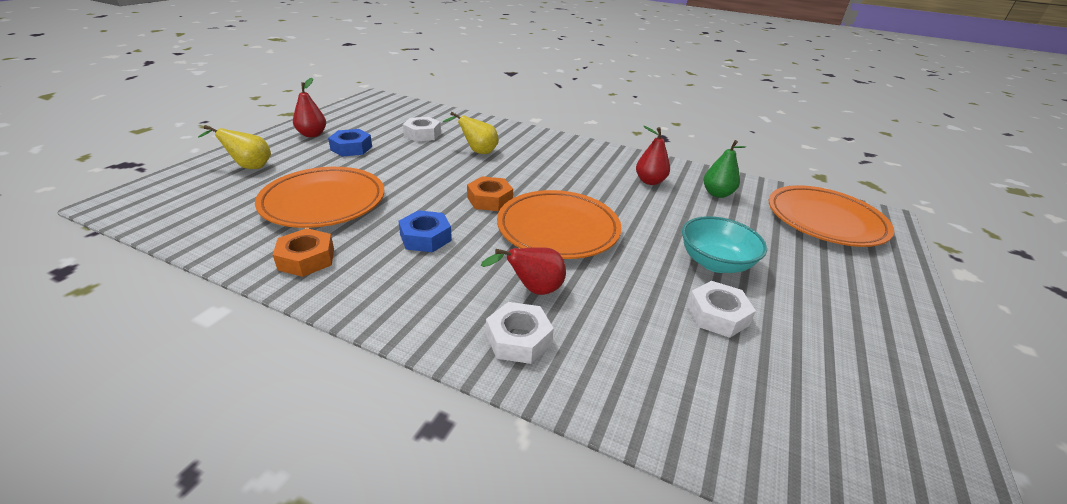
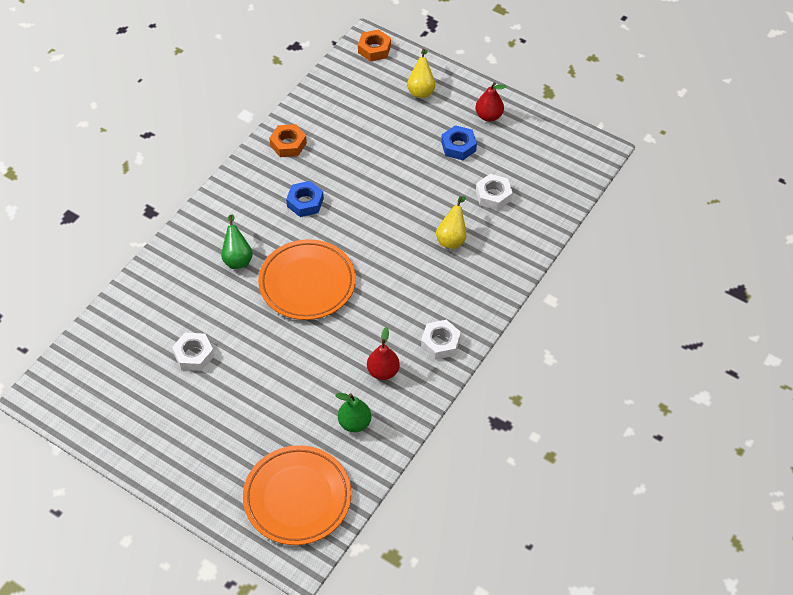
camera: 100 degrees right, 20 degrees up
orange plate [255,167,384,228] -> none
orange nut [467,176,513,211] -> orange nut moved to [358,29,391,62]
red pear [481,248,566,295] -> green pear [221,214,253,269]
white nut [486,302,554,364] -> white nut moved to [421,320,461,360]
turquoise bowl [682,216,767,273] -> none

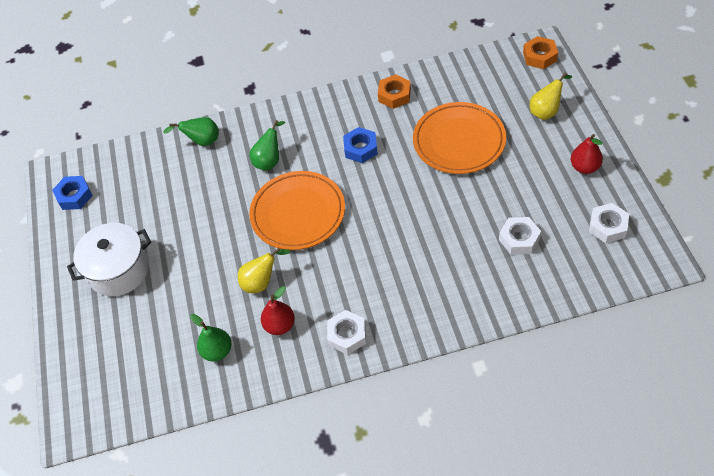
camera: 50 degrees right, 0 degrees up
white nut [172,333,214,371] -> white nut moved to [589,203,629,243]
orange plate [243,445,352,545] -> orange plate moved to [413,102,506,174]
yellow pear [436,196,466,249] -> yellow pear moved to [238,248,290,293]
blue nut [441,125,477,160] -> blue nut moved to [52,176,93,210]
none -> white pot [67,223,151,296]
none -> green pear [163,117,219,146]

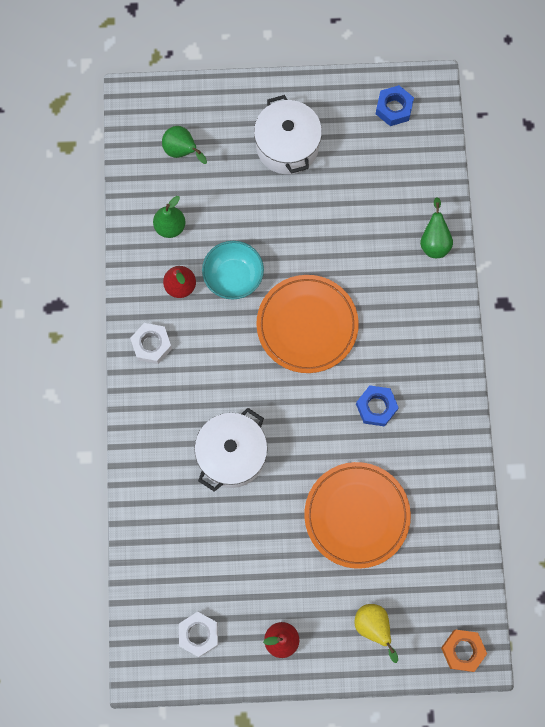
camera: 95 degrees right, 20 degrees up
yellow pear [238,248,290,293] -> turquoise bowl [202,241,264,300]
green pear [250,120,285,171] -> green pear moved to [162,126,207,164]
orange nut [378,74,411,109] -> none
white nut [499,217,541,255] -> none
none -> white pot [194,408,268,492]

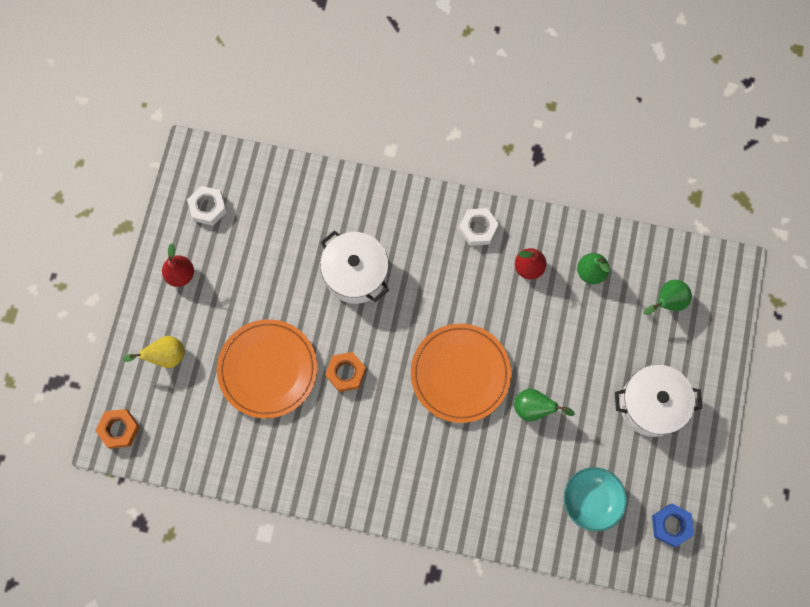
camera: 105 degrees right, 0 degrees up
turquoise bowl [202,241,264,300] -> turquoise bowl moved to [564,467,627,532]
blue nut [356,385,399,427] -> none
green pear [420,197,453,258] -> green pear moved to [514,389,575,422]
none -> orange nut [325,352,366,392]

